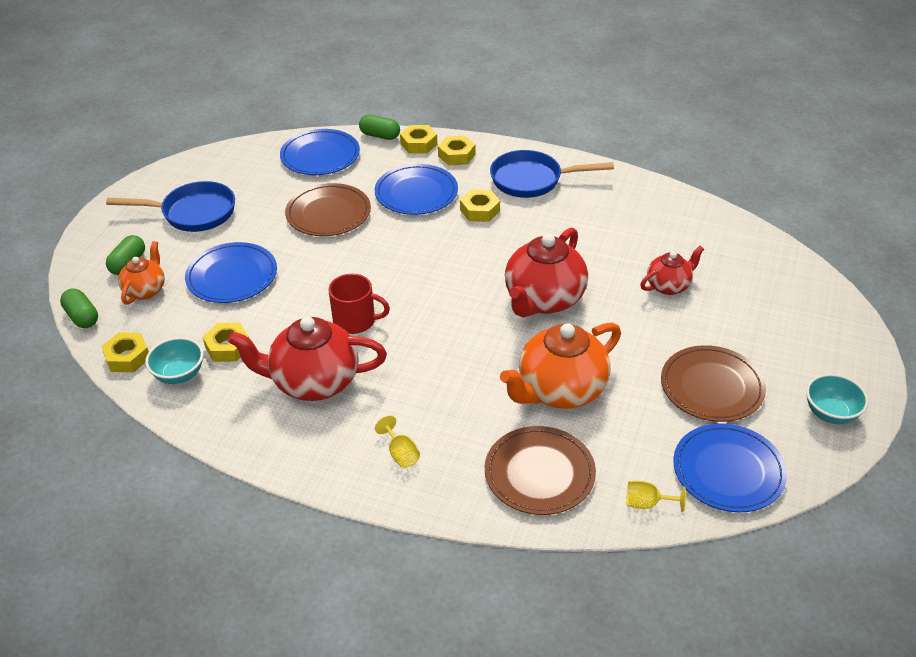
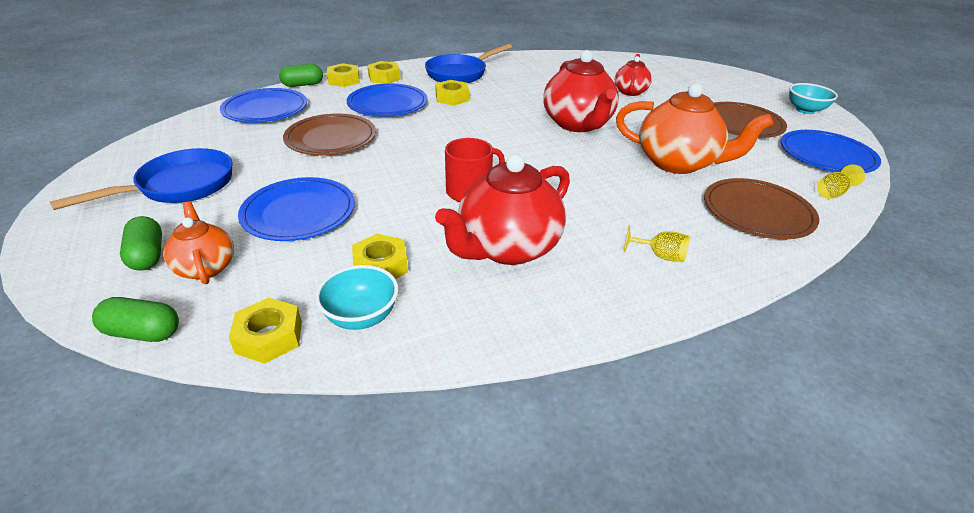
camera: 45 degrees left, 5 degrees down
orange teapot [500,323,621,409] -> orange teapot turned 75 degrees counterclockwise [616,83,773,174]

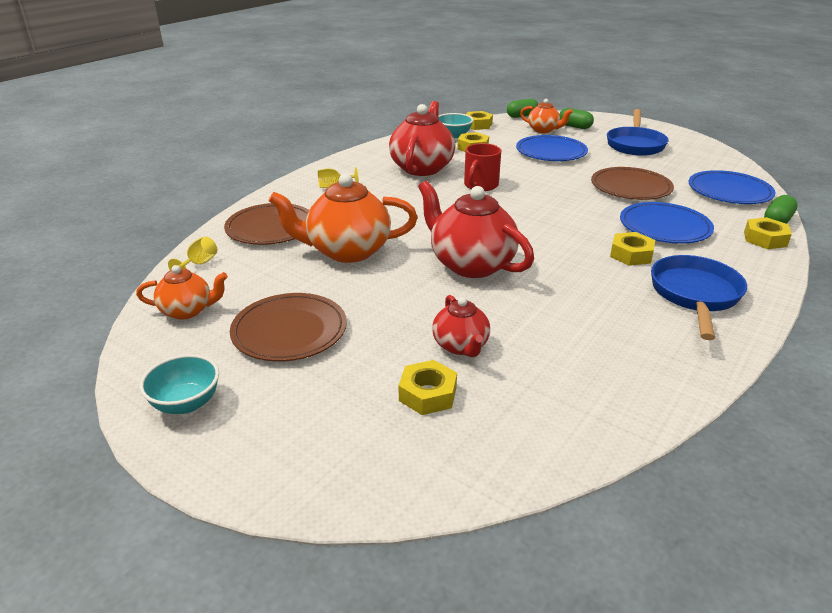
camera: 150 degrees right, 5 degrees down
yellow nut [367,61,401,84] -> yellow nut moved to [398,360,457,415]
blue plate [781,130,881,173] -> orange teapot [136,265,228,320]

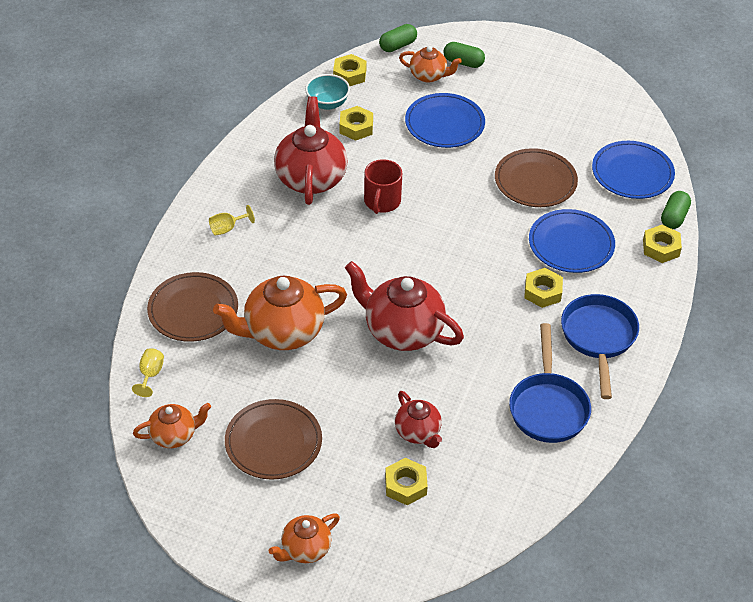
camera: 15 degrees left, 15 degrees up
turquoise bowl [139,354,219,414] -> none
blue pan [607,109,669,156] -> blue pan moved to [509,323,591,443]
none -> orange teapot [269,514,340,563]

